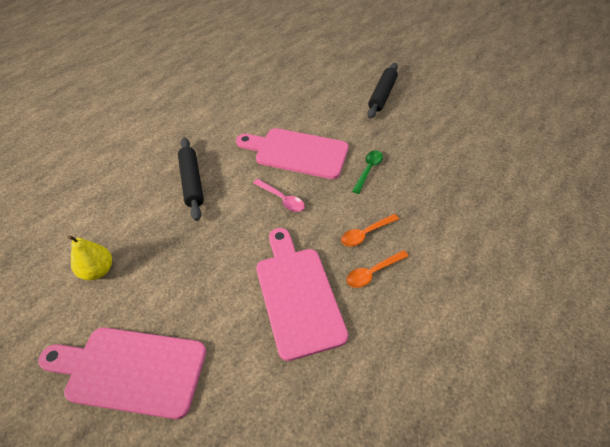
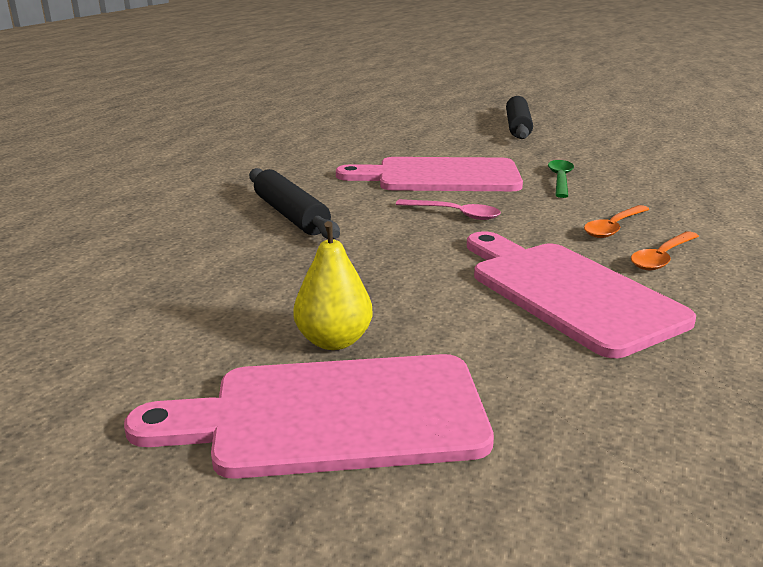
camera: 15 degrees left, 25 degrees down
yellow pear [68,235,112,280] -> yellow pear moved to [293,221,373,350]

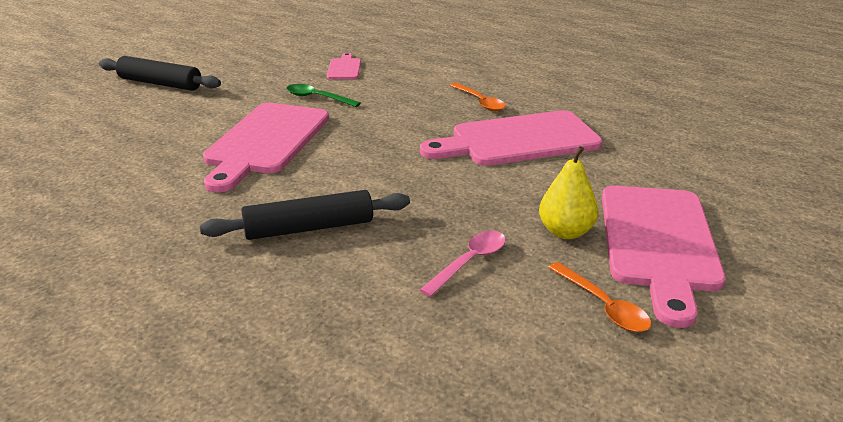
camera: 75 degrees left, 5 degrees up
pink spoon [396,199,501,220] -> pink spoon moved to [420,231,506,297]
orange spoon [584,205,649,238] -> orange spoon moved to [548,262,652,332]
none -> pink cutting board [327,53,361,79]

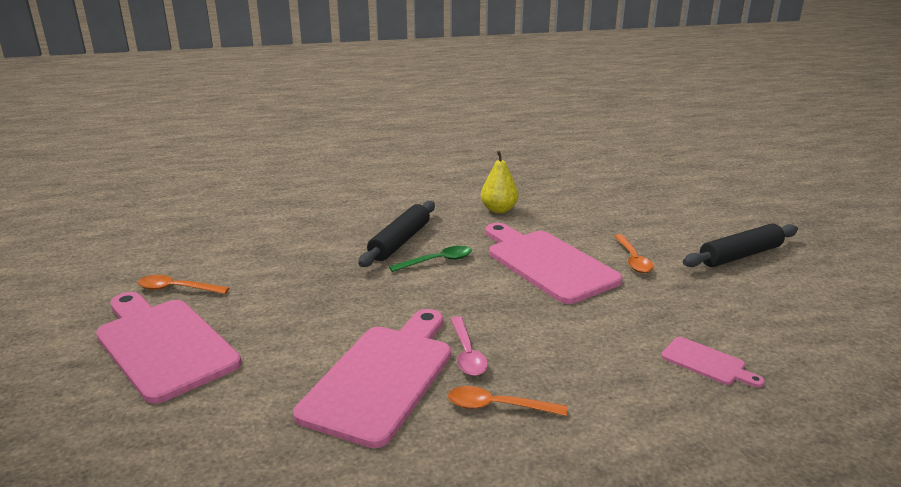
camera: 130 degrees right, 5 degrees down
green spoon [286,84,361,107] -> green spoon moved to [389,246,472,272]
pink spoon [420,231,506,297] -> pink spoon moved to [451,316,488,376]
yellow pear [539,146,599,239] -> yellow pear moved to [481,151,518,213]
none -> orange spoon [615,234,654,273]

